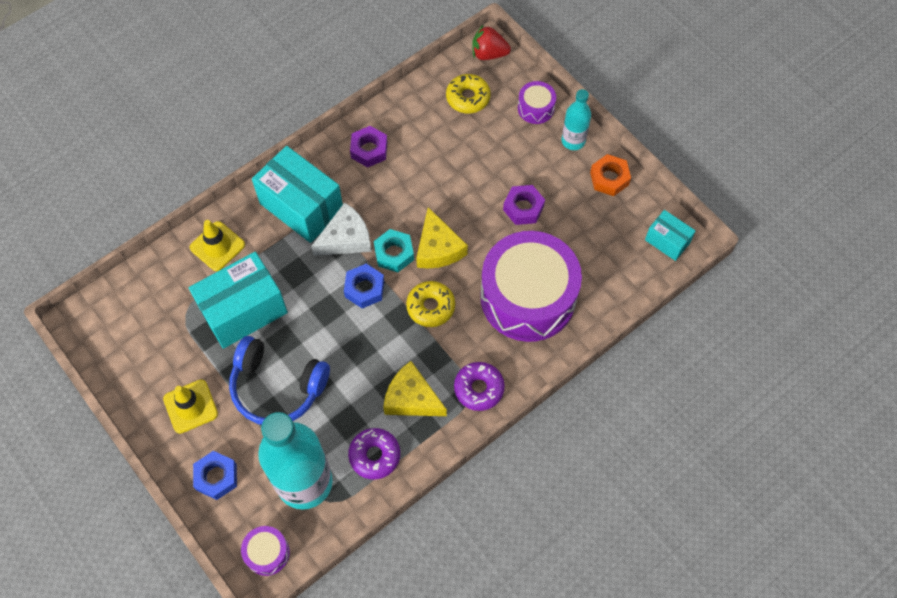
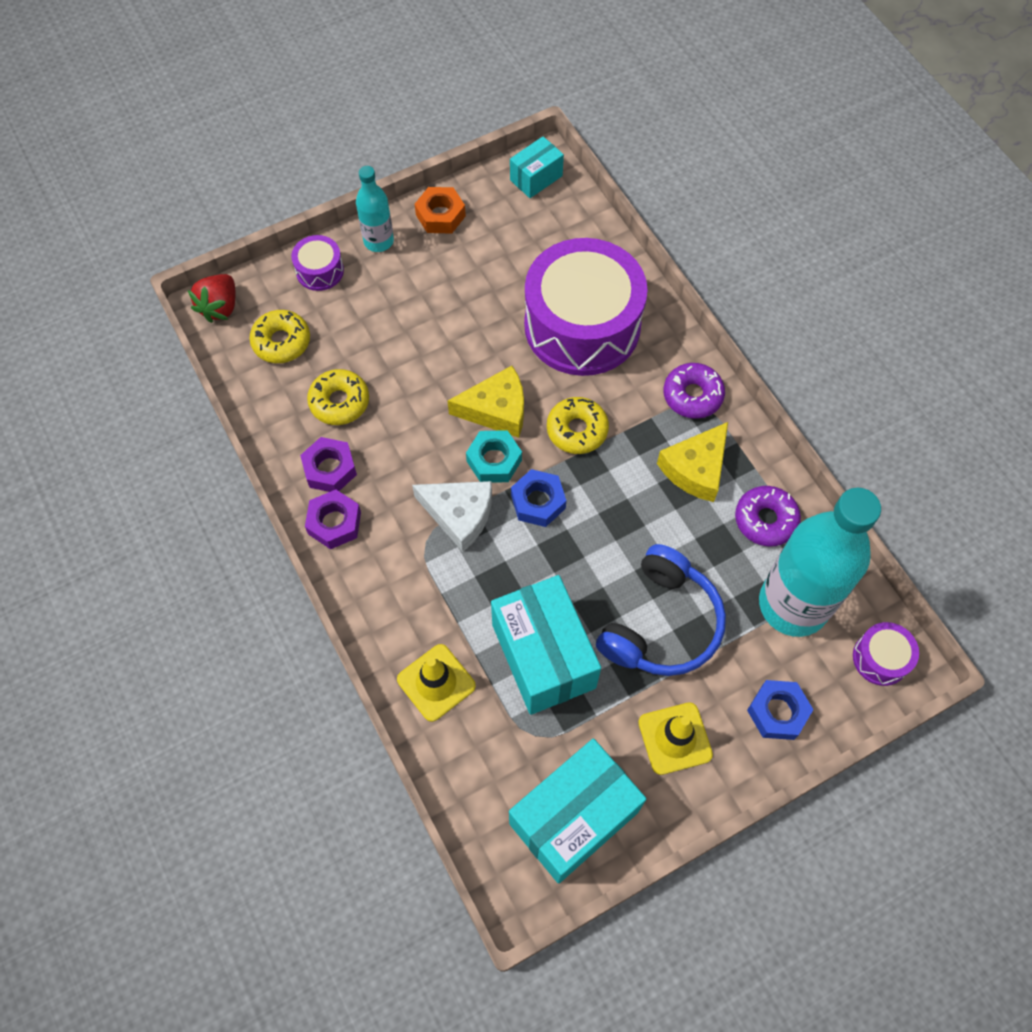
camera: 80 degrees left, 0 degrees up
turquoise box [252,146,343,243] -> turquoise box moved to [509,738,647,884]
white cheese [311,202,372,256] -> white cheese turned 135 degrees clockwise [412,481,492,552]
purple nut [503,185,545,225] -> purple nut moved to [305,490,361,549]
none -> yellow donut [307,369,369,425]

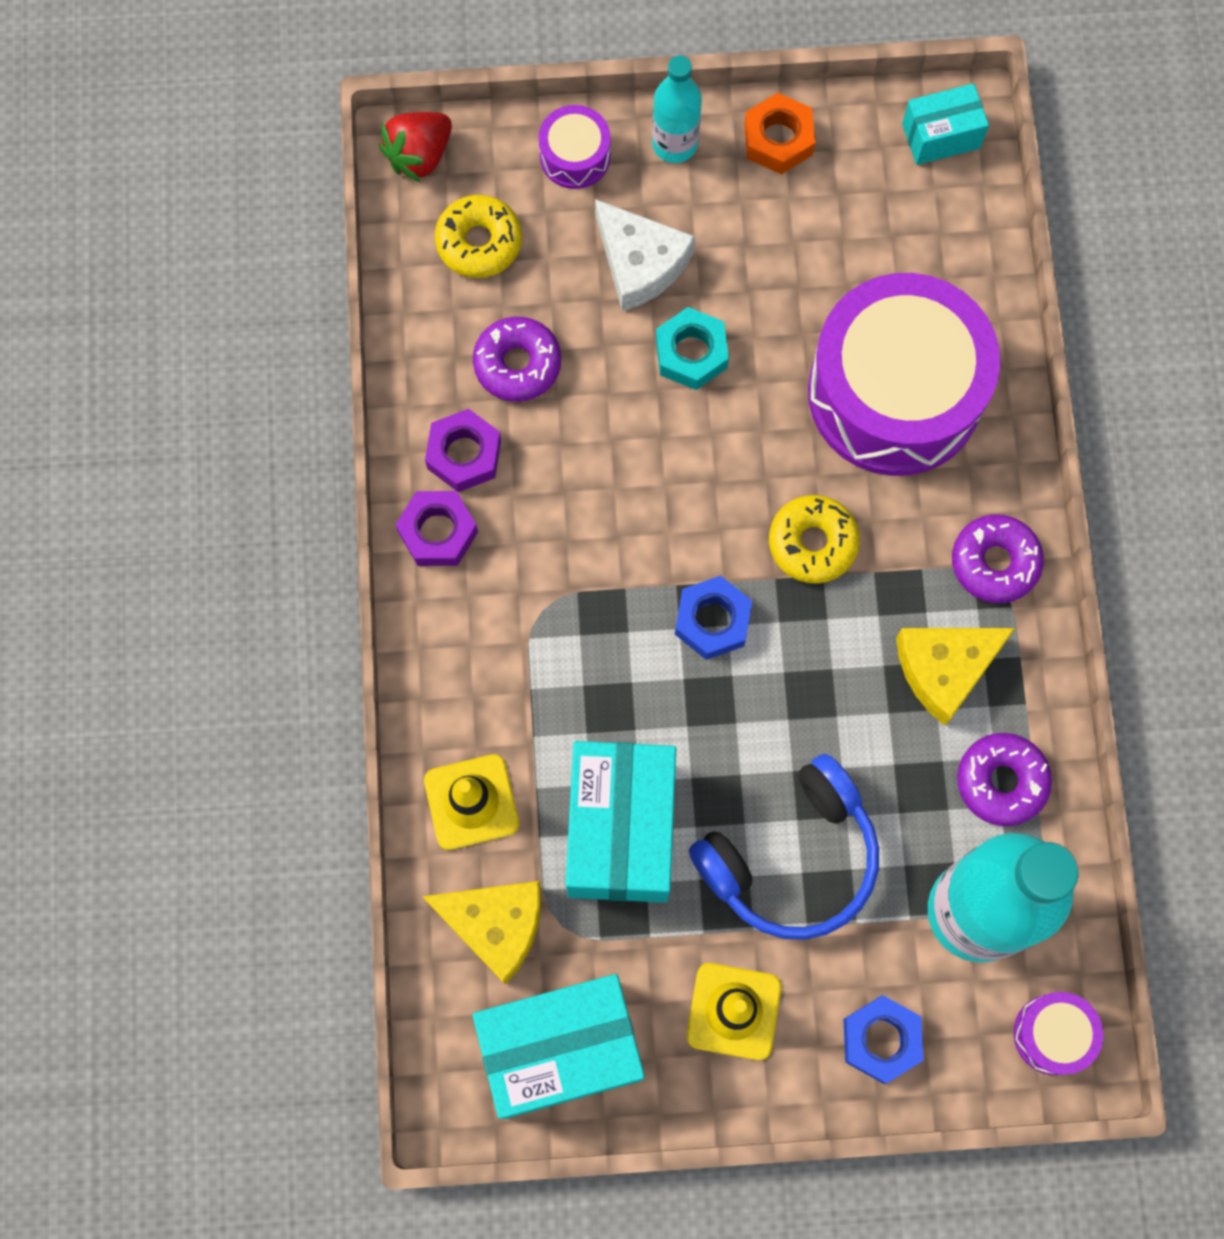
camera: 25 degrees right, 10 degrees up
yellow donut [307,369,369,425] -> purple donut [473,317,561,402]
white cheese [412,481,492,552] -> white cheese moved to [595,199,695,311]
yellow cheese [448,366,524,438] -> yellow cheese moved to [422,881,541,985]
turquoise nut [466,430,522,483] -> turquoise nut moved to [656,307,729,390]

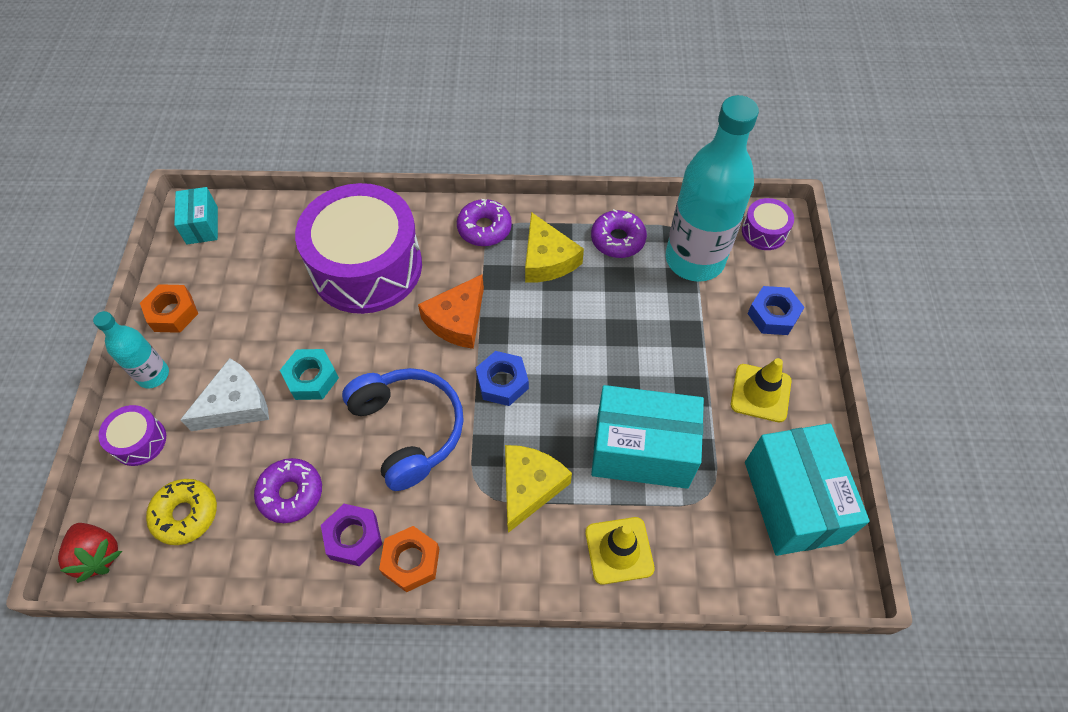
camera: 85 degrees left, 15 degrees down
purple nut [396,491,478,566] -> orange nut [379,526,440,592]
yellow cheese [422,881,541,985] -> yellow cheese moved to [505,445,572,533]
blue headphones [689,754,879,940] -> blue headphones moved to [342,368,464,491]
yellow donut [769,495,860,584] -> orange cheese [418,274,484,349]

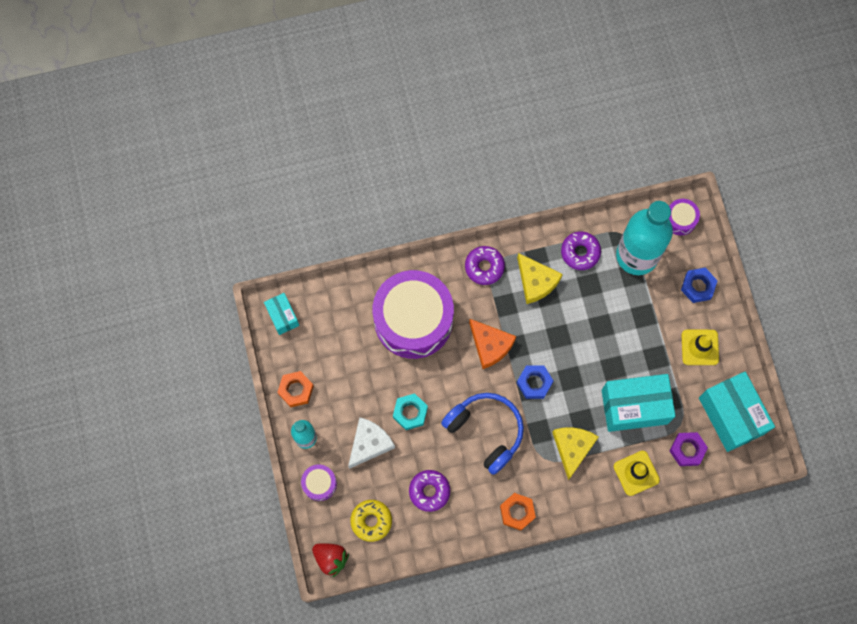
camera: 15 degrees left, 15 degrees up
purple nut [321,504,382,566] -> purple nut moved to [670,432,708,466]
orange cheese [418,274,484,349] -> orange cheese turned 60 degrees counterclockwise [469,319,516,369]

